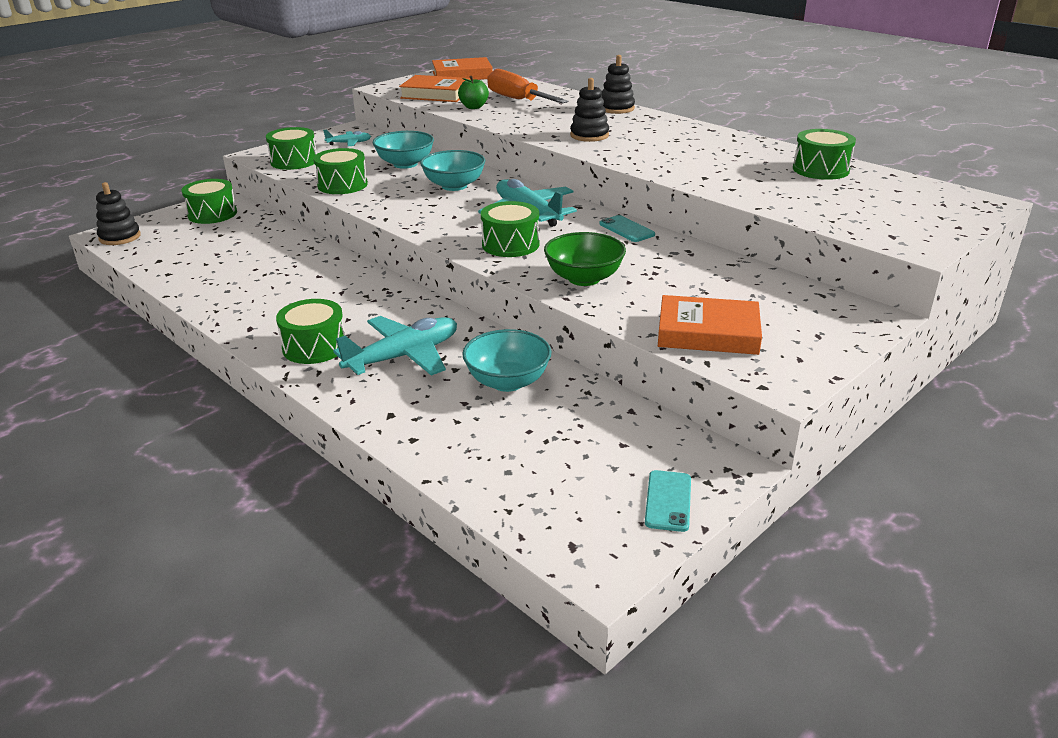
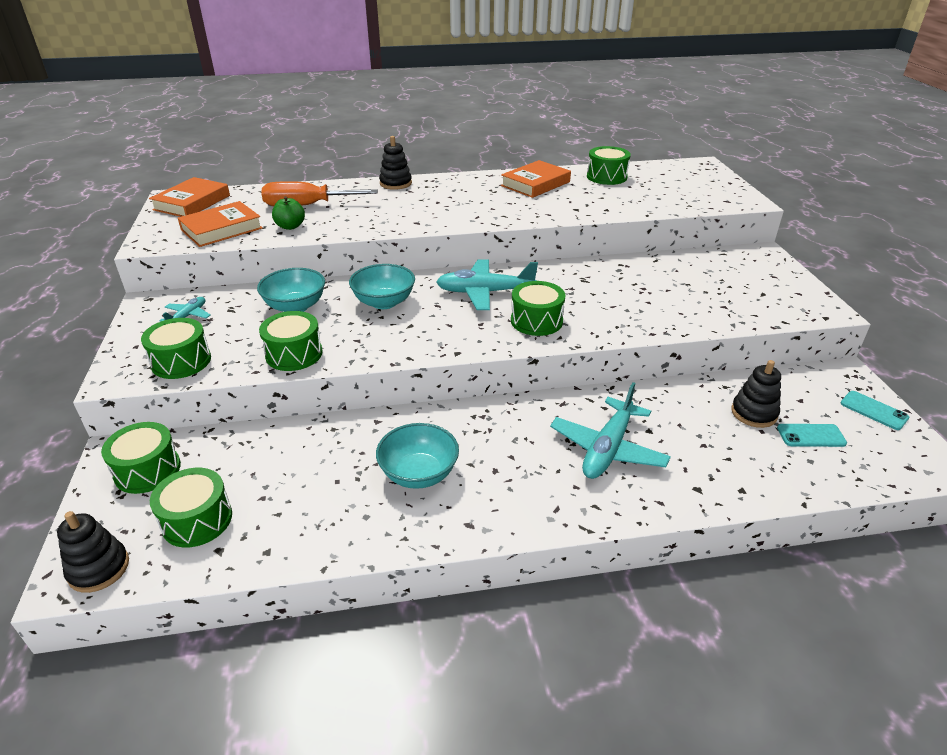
camera: 55 degrees left, 5 degrees up
green drum [276,299,345,364] -> green drum moved to [150,468,232,547]
turquoise plane [333,316,457,376] -> turquoise plane turned 150 degrees counterclockwise [550,382,671,479]
turquoise bowl [462,329,551,392] -> turquoise bowl moved to [376,423,459,489]
green bowl [544,232,626,286] -> none
black stacking toy [570,78,609,142] -> black stacking toy moved to [731,360,781,428]
turquoise phone [599,215,655,242] -> turquoise phone moved to [777,424,847,447]
orange book [658,295,762,355] -> orange book moved to [501,160,571,198]

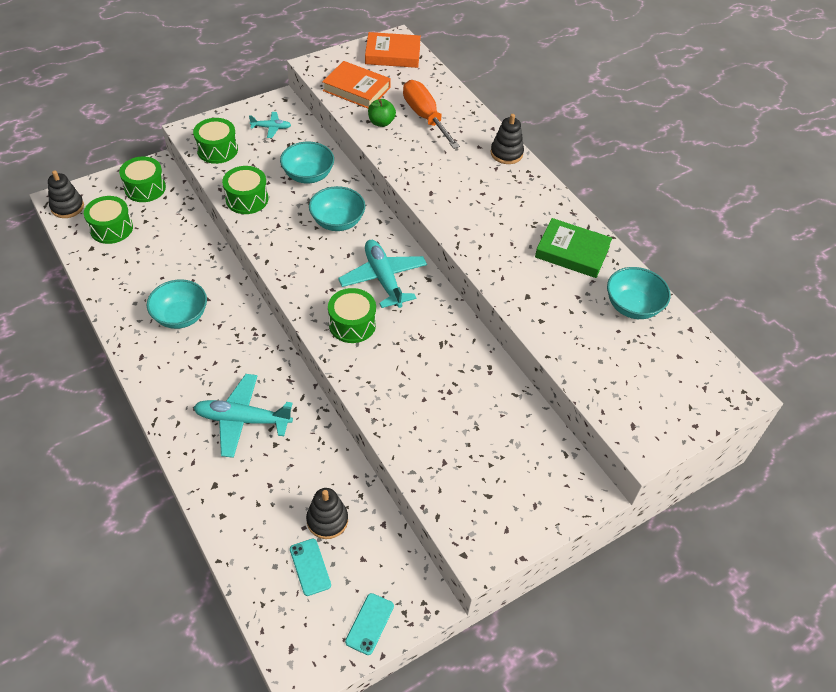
camera: 65 degrees right, 15 degrees up
orange book [501,160,571,198] -> green book [535,218,612,278]
green drum [587,146,631,185] -> turquoise bowl [607,267,671,319]

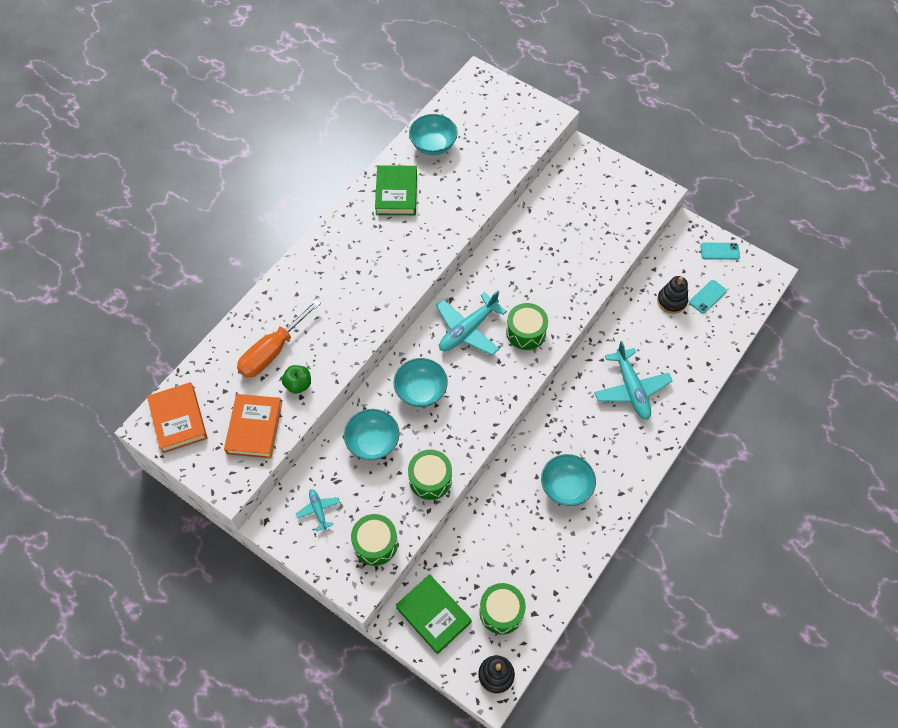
camera: 110 degrees left, 10 degrees up
green drum [119,157,166,202] -> green book [396,574,472,654]
black stacking toy [490,114,524,164] -> none

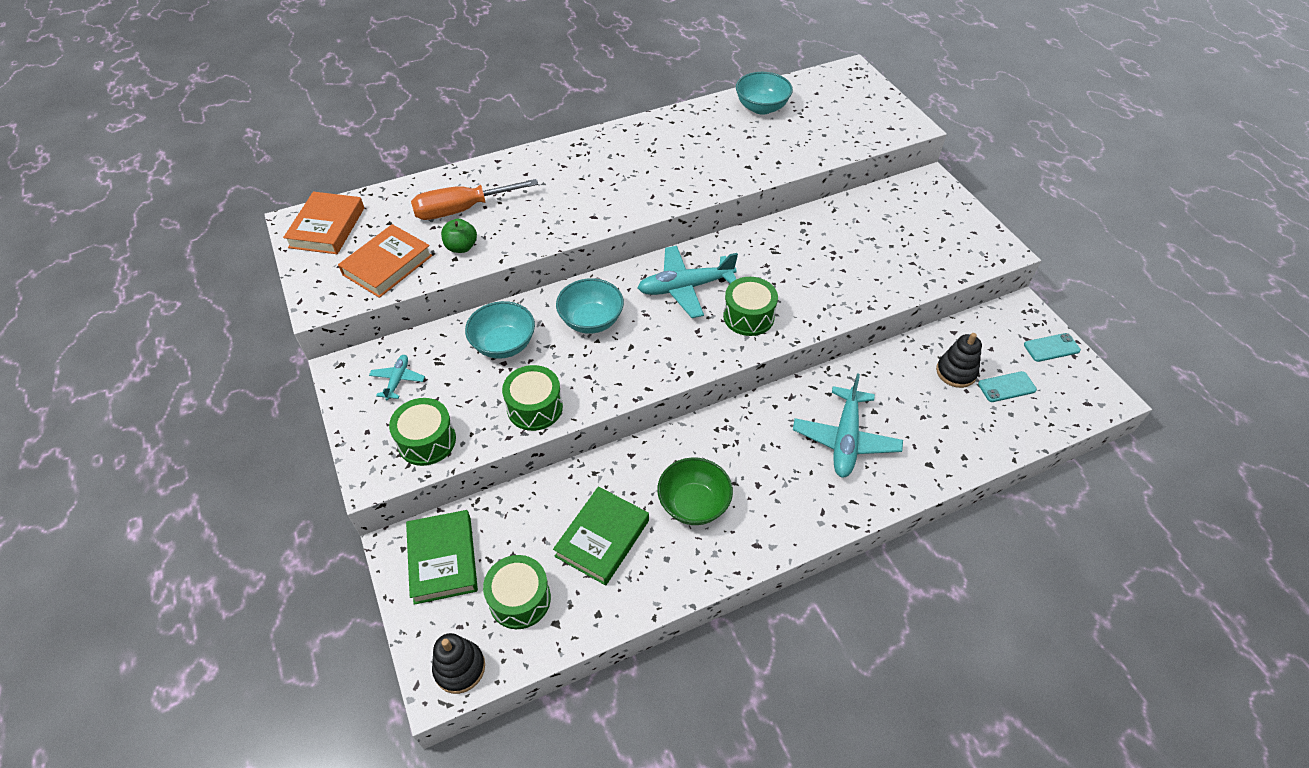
camera: 30 degrees right, 10 degrees down
green book [375,165,417,215] -> green book moved to [553,486,649,586]
turquoise bowl [541,454,596,506] -> green bowl [657,457,733,525]
turquoise phone [700,243,740,260] -> turquoise phone turned 45 degrees counterclockwise [1024,333,1081,362]

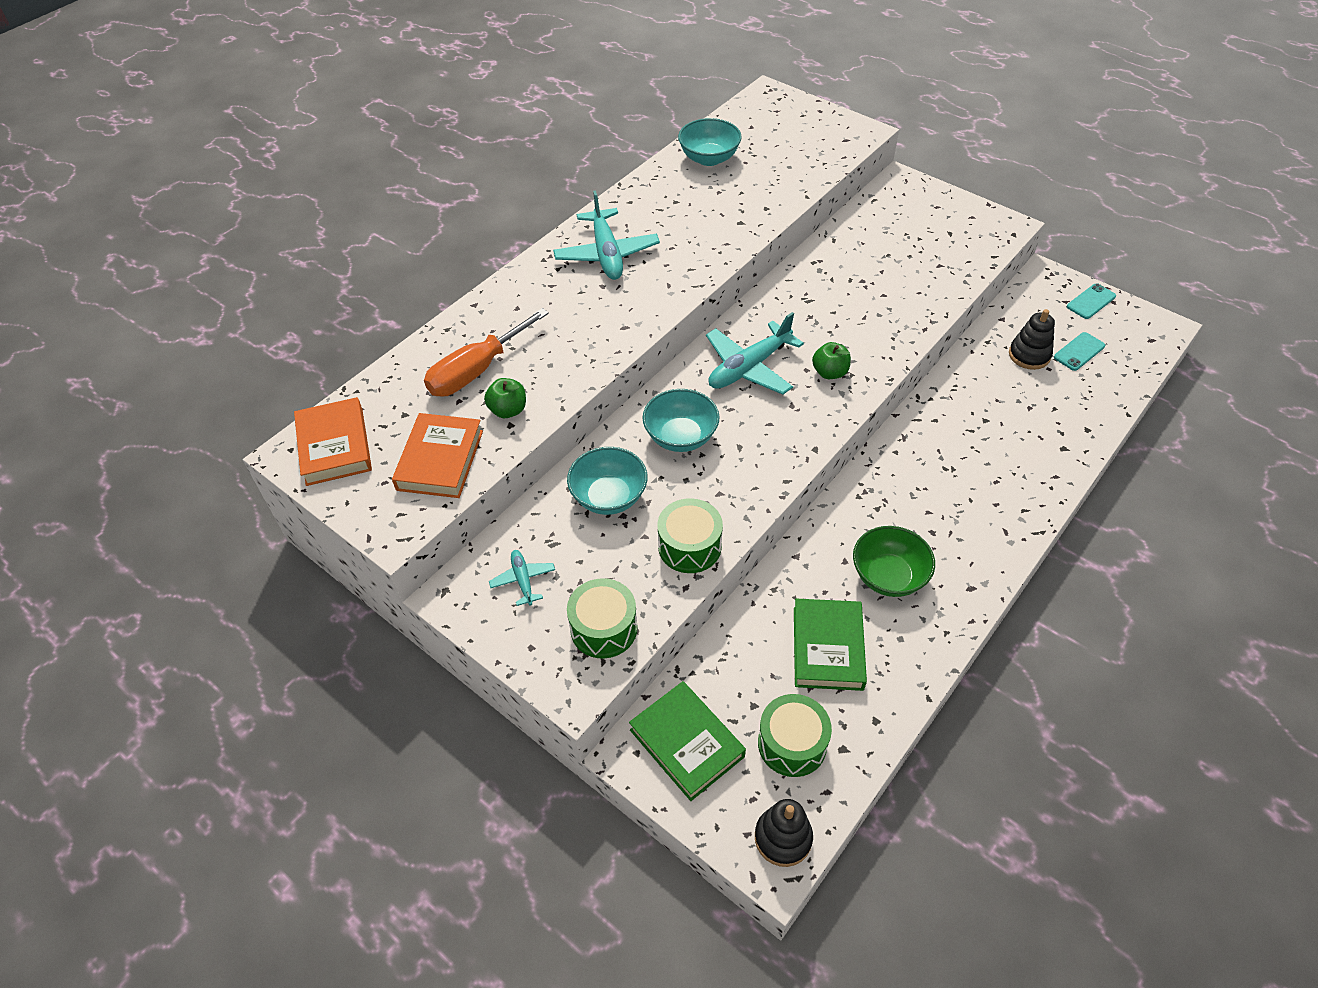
camera: 25 degrees left, 0 degrees up
green drum [723,277,778,336] -> green apple [812,342,851,379]
turquoise plane [793,373,903,478] -> turquoise plane moved to [553,190,660,280]

